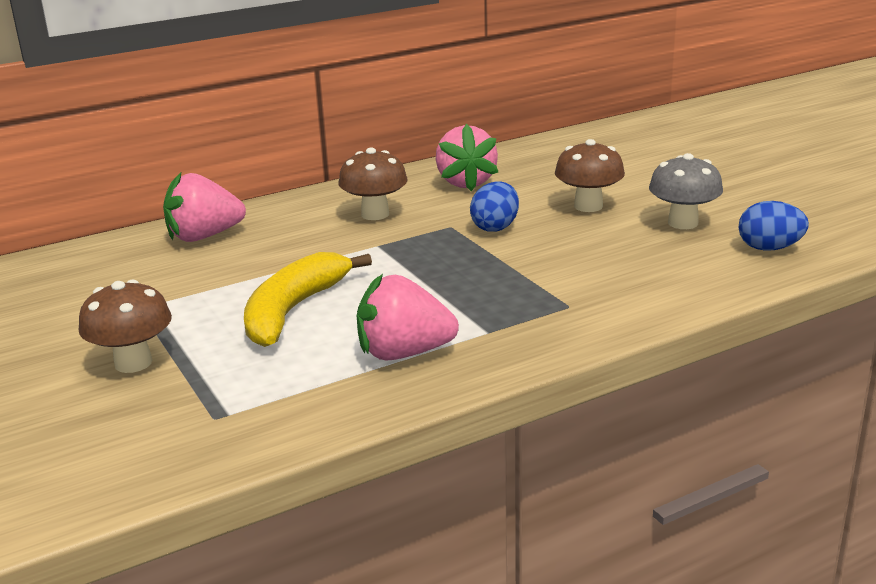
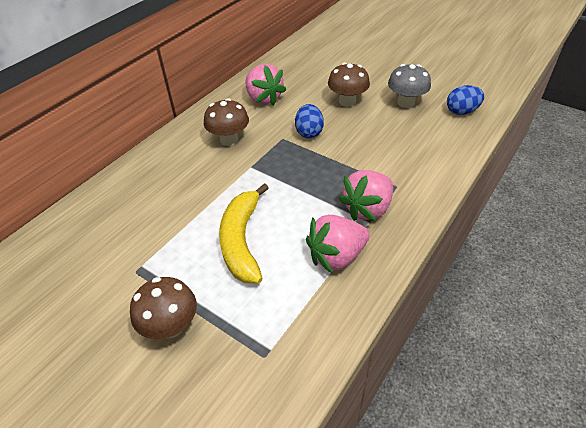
camera: 25 degrees left, 20 degrees up
pink strawberry [163,171,246,242] -> pink strawberry moved to [339,170,393,222]

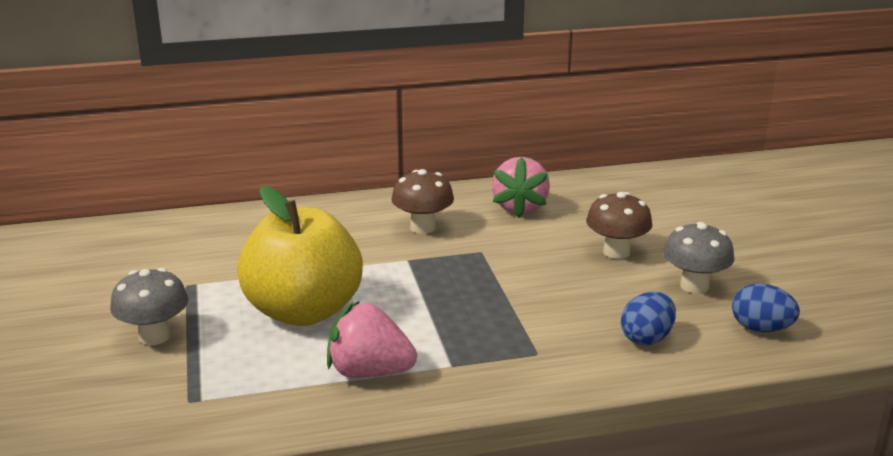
camera: 40 degrees right, 20 degrees down
brown mushroom [130,277,197,339] -> grey mushroom [110,268,188,345]
yellow banana [219,183,269,284] -> yellow apple [237,185,363,326]
blue egg [295,104,324,138] -> blue egg moved to [621,292,676,345]
pink strawberry [339,170,393,222] -> none

